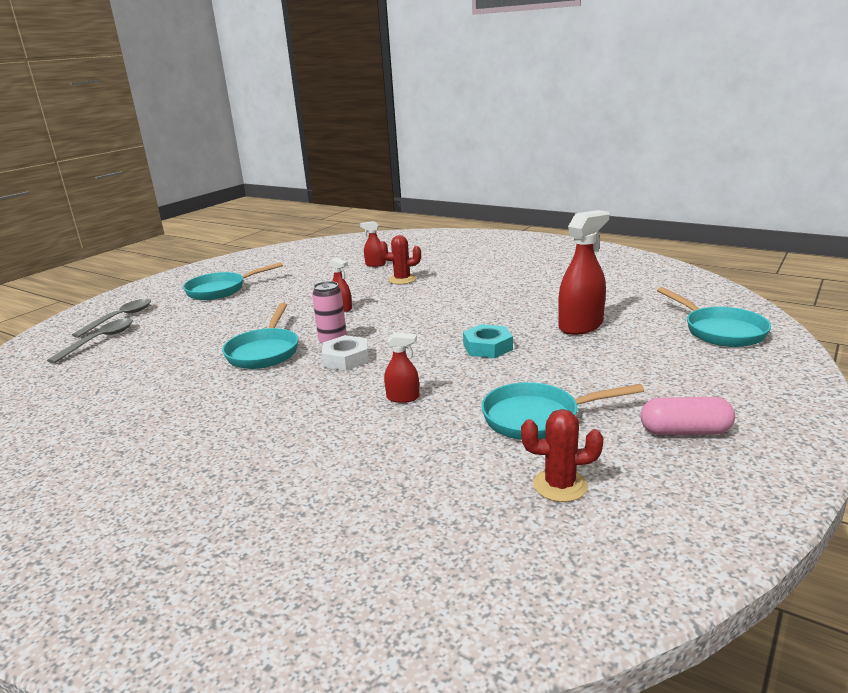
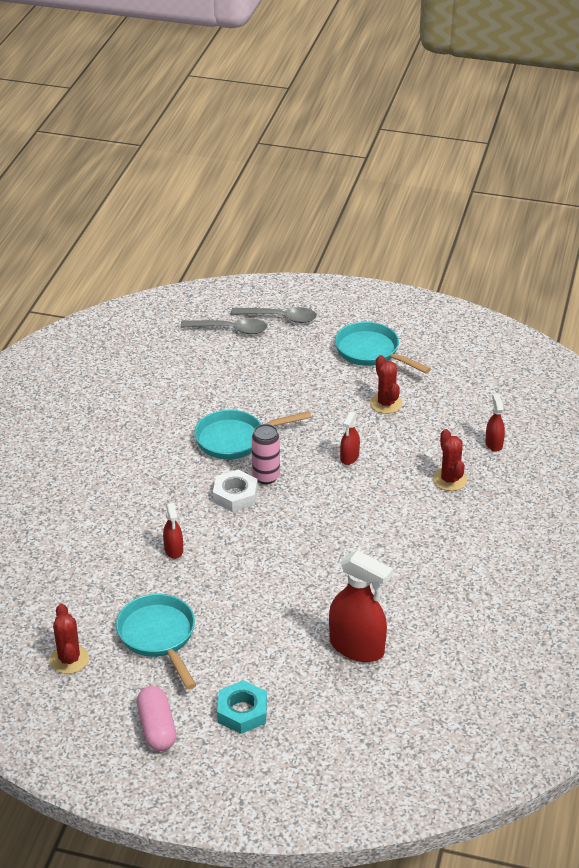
camera: 70 degrees right, 15 degrees up
turquoise nut [463,324,513,358] -> turquoise nut moved to [217,680,267,734]
turquoise pan [657,287,771,347] -> none
none -> red cactus [370,355,402,414]

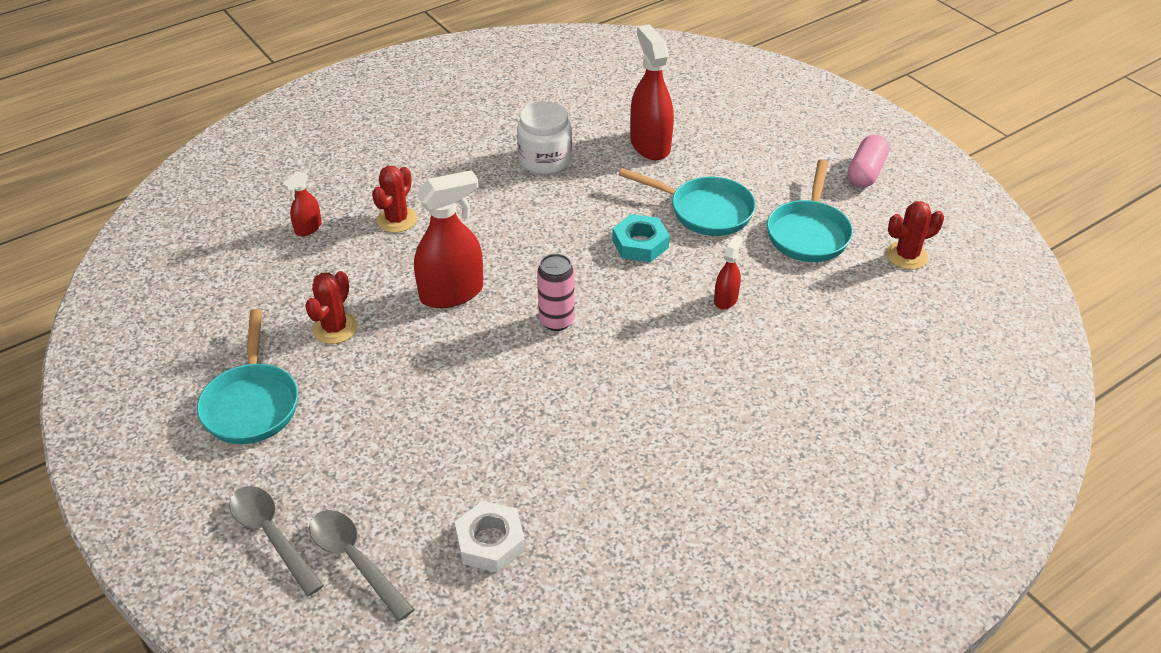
camera: 140 degrees left, 5 degrees up
red cactus [50,604,89,674] -> red cactus turned 45 degrees clockwise [886,201,944,270]
turquoise pan [194,410,311,459] -> turquoise pan moved to [618,168,756,236]
white nut [213,470,258,512] -> white nut moved to [455,501,525,573]
turquoise nut [217,680,267,734] -> turquoise nut moved to [612,214,670,262]
red spray bottle [340,412,360,465] -> red spray bottle [414,170,483,308], size x1.96
none -> white jar [517,101,572,174]

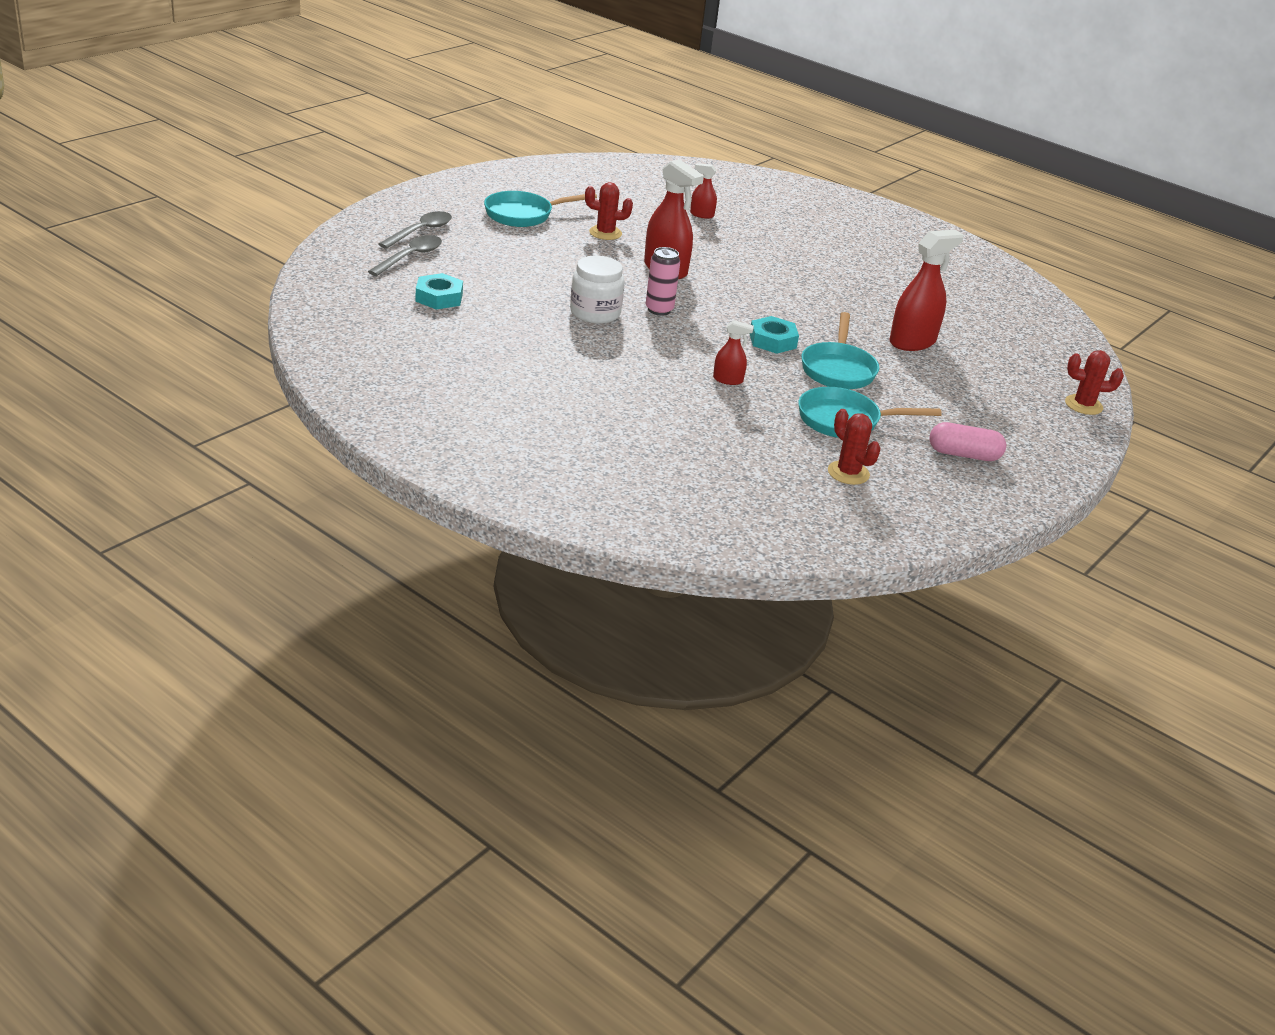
camera: 70 degrees right, 10 degrees down
red cactus [372,166,417,233] -> red cactus moved to [1065,350,1124,415]
white nut [455,501,525,573] -> turquoise nut [415,273,463,310]
white jar [517,101,572,174] -> white jar moved to [570,256,625,324]

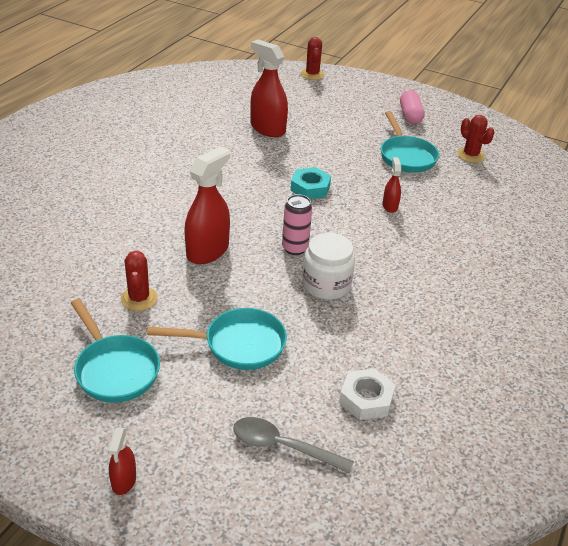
camera: 100 degrees left, 5 degrees up
grey spoon [379,211,452,249] -> none
turquoise nut [415,273,463,310] -> white nut [339,369,396,420]
red spray bottle [690,163,717,219] -> red spray bottle moved to [108,427,136,495]
turquoise pan [801,312,879,389] -> turquoise pan moved to [147,308,287,370]
red cactus [828,409,881,485] -> red cactus turned 75 degrees counterclockwise [457,115,495,163]

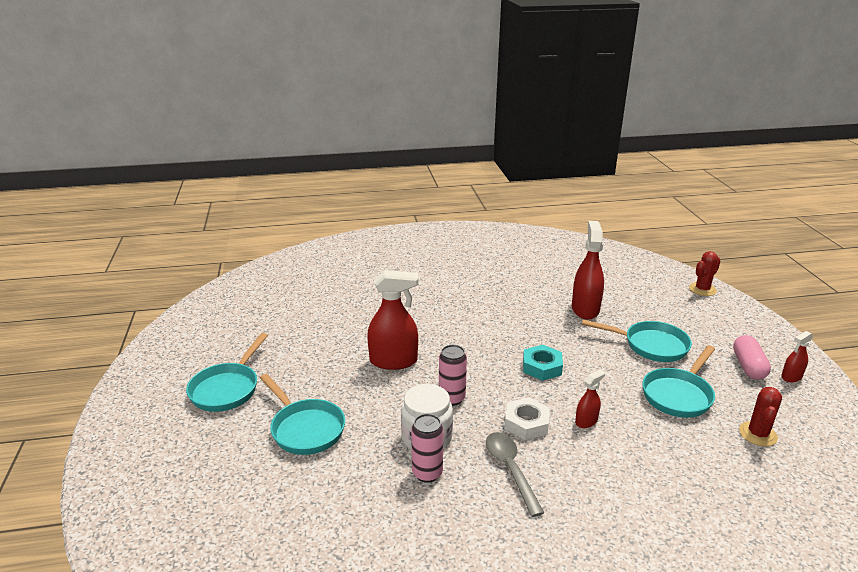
camera: 55 degrees right, 10 degrees down
red spray bottle [108,427,136,495] -> red spray bottle moved to [781,331,813,382]
red cactus [121,250,158,311] -> none
grey spoon [233,417,354,473] -> grey spoon moved to [486,432,544,517]
white nut [339,369,396,420] -> white nut moved to [505,397,550,440]
pink capsule [400,90,425,124] -> pink capsule turned 45 degrees counterclockwise [733,335,771,380]
none -> pink can [411,414,443,483]
none -> turquoise pan [582,319,692,362]

